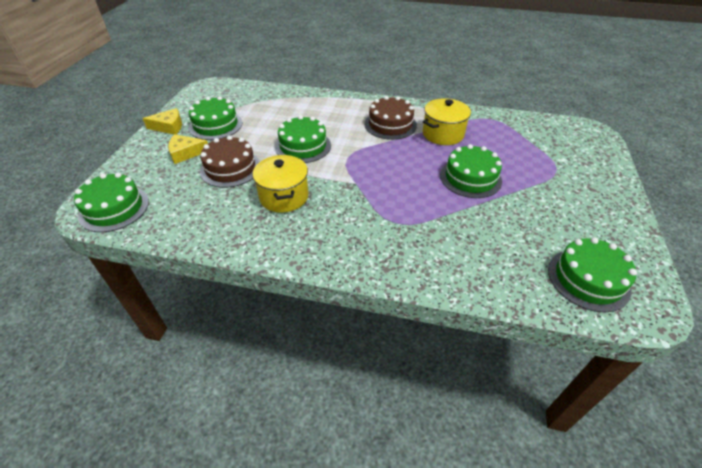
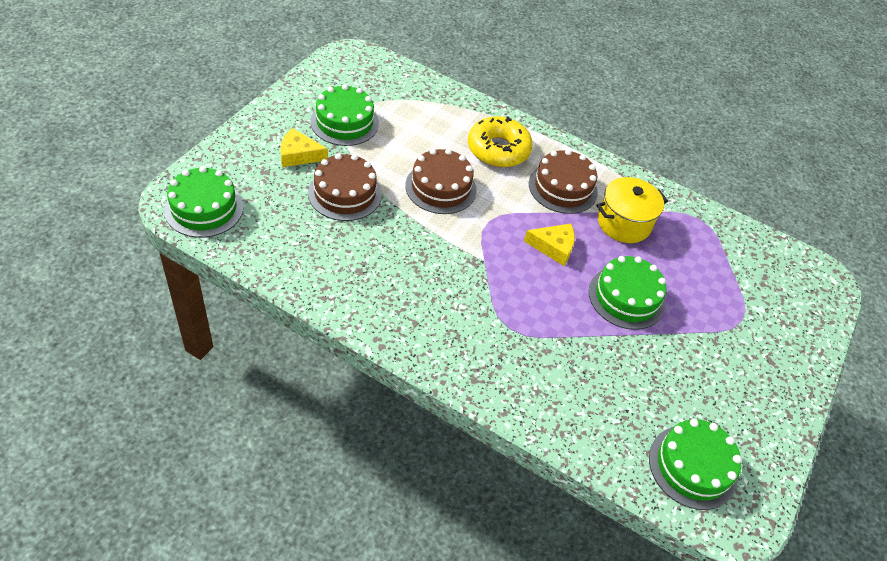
camera: 10 degrees right, 5 degrees up
yellow cheese [143,108,182,134] -> yellow cheese moved to [524,223,575,266]
yellow pot [253,155,309,213] -> none
green cake [275,115,331,163] -> brown cake [405,149,477,214]
none -> yellow donut [468,116,533,167]

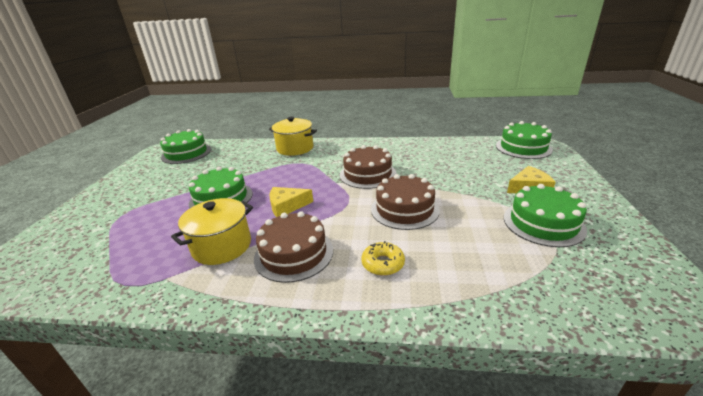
camera: 165 degrees right, 20 degrees down
brown cake [308,153,382,221] -> brown cake moved to [340,145,397,189]
yellow donut [468,116,533,167] -> yellow donut [361,241,405,276], size x0.54
none -> yellow pot [269,117,317,156]

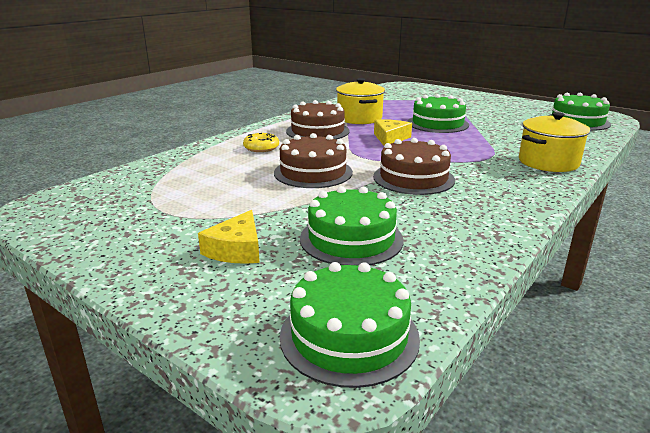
camera: 120 degrees right, 5 degrees down
green cake [504,184,587,247] -> green cake moved to [300,186,404,266]

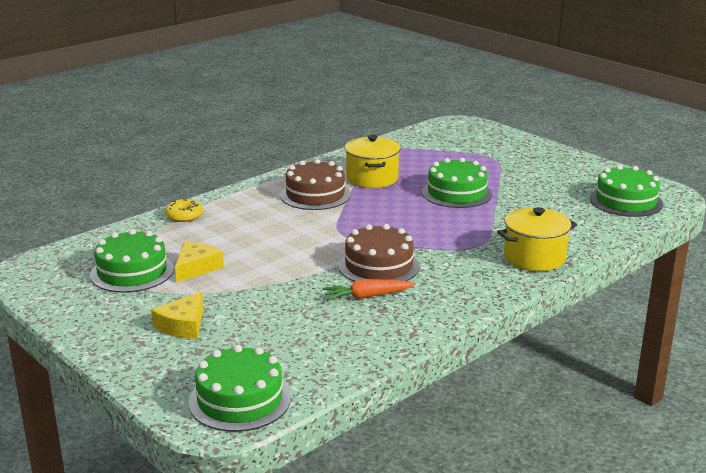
camera: 10 degrees right, 0 degrees up
yellow donut [243,133,279,152] -> yellow donut moved to [165,199,203,222]
brown cake [274,133,353,188] -> none
green cake [300,186,404,266] -> green cake moved to [90,229,174,293]
yellow cheese [374,119,412,145] -> yellow cheese moved to [175,242,224,283]
none -> orange carrot [322,279,416,300]

